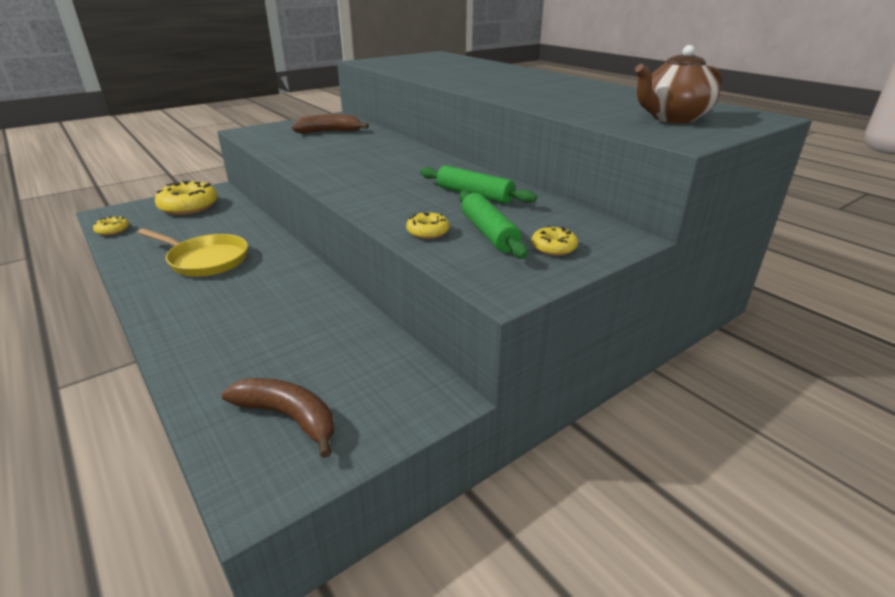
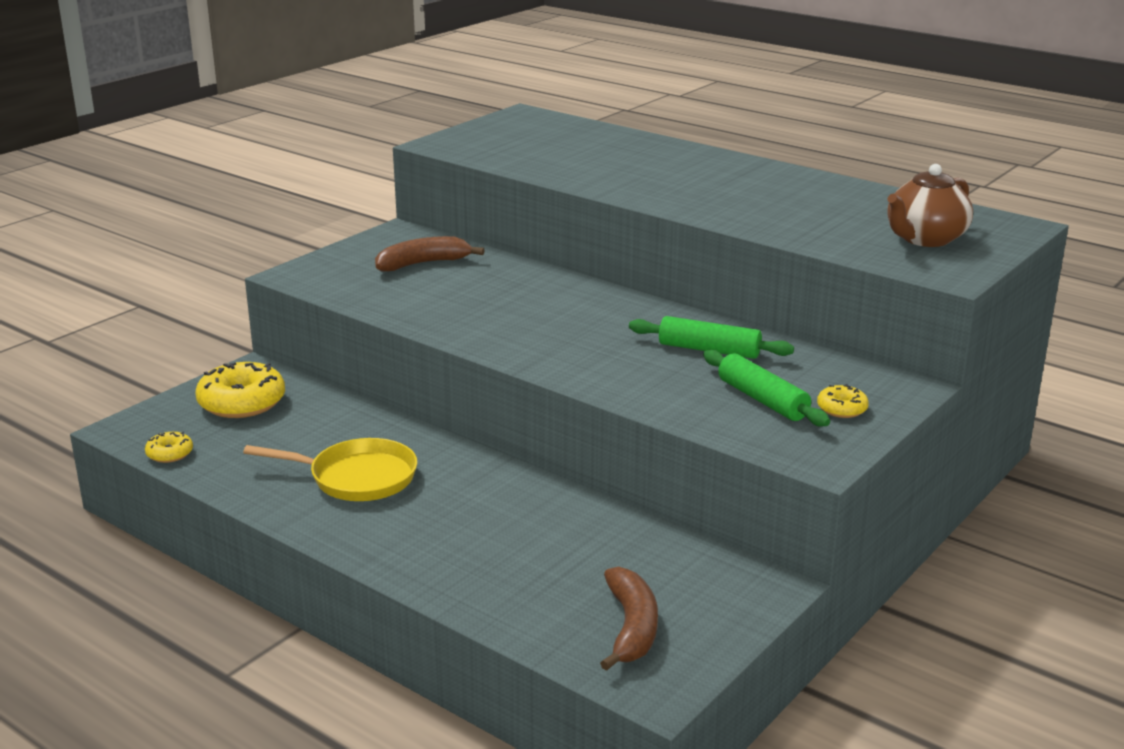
camera: 15 degrees left, 5 degrees down
brown banana [222,378,334,458] -> brown banana turned 75 degrees clockwise [600,567,658,671]
yellow donut [406,213,449,239] -> none

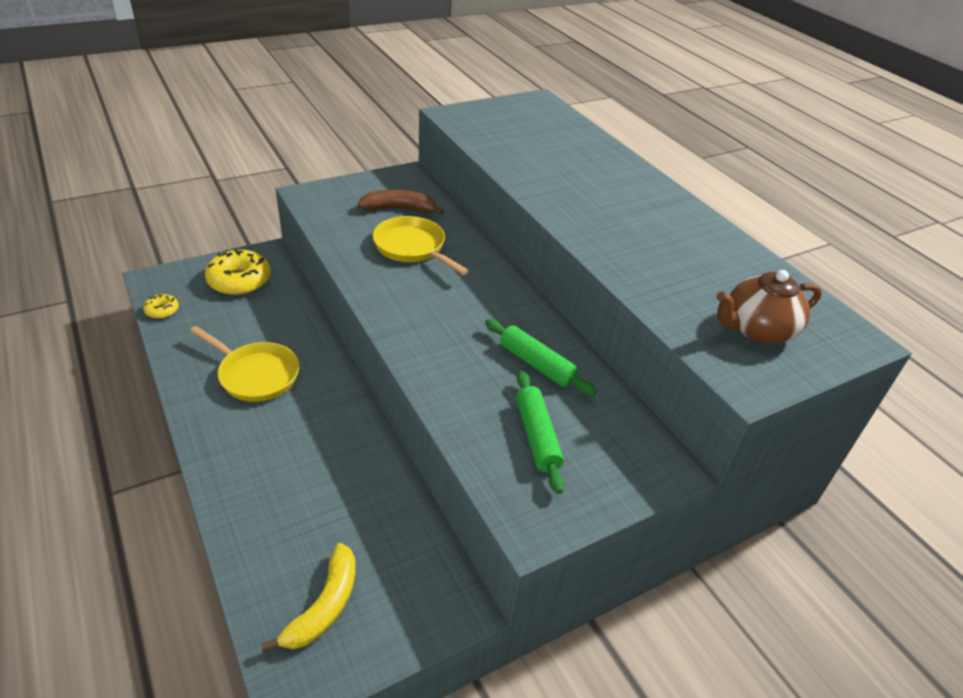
camera: 20 degrees right, 15 degrees up
brown banana [600,567,658,671] -> yellow banana [261,543,356,652]
yellow donut [817,384,869,418] -> none
none -> yellow pan [373,216,469,275]

